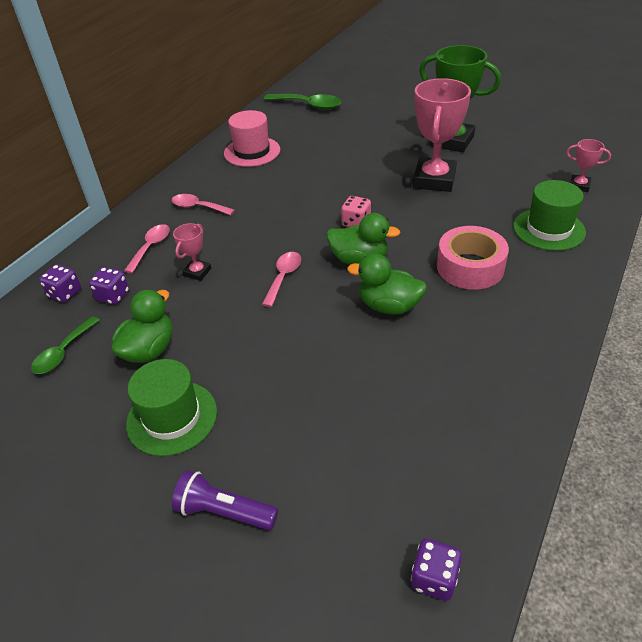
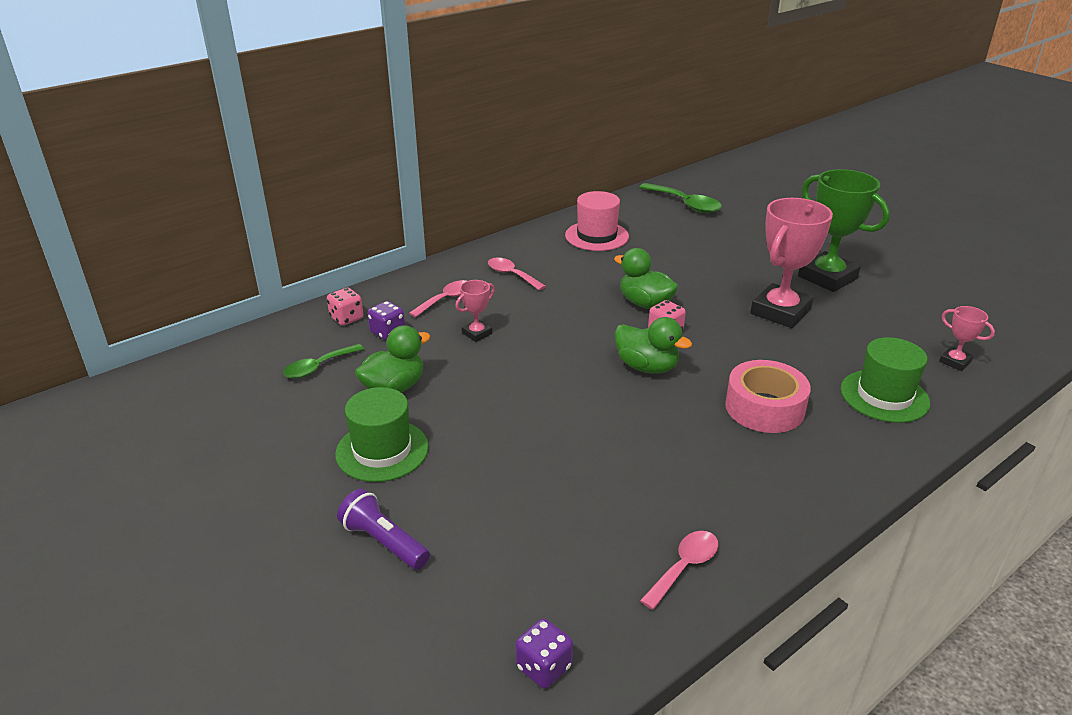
camera: 20 degrees right, 10 degrees down
purple dice [39,264,81,303] -> pink dice [327,288,363,325]
pink spoon [262,252,301,307] -> pink spoon moved to [640,531,719,610]
green duck [347,254,427,315] -> green duck moved to [614,248,678,309]

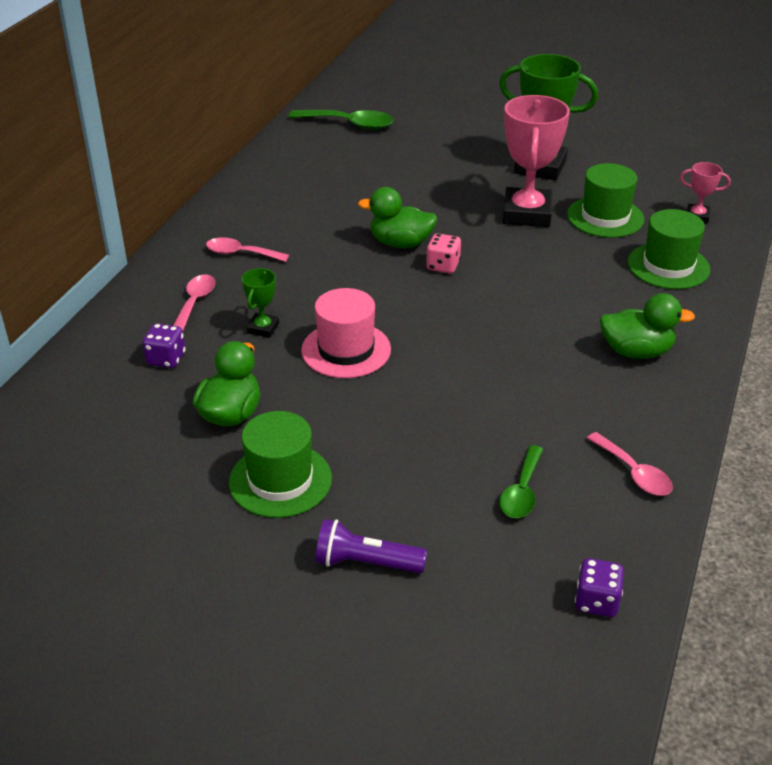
camera: 30 degrees left, 5 degrees up
green spoon [283,344,364,379] -> green spoon moved to [499,445,544,518]
pink dice [327,288,363,325] -> none
pink trophy [455,280,495,342] -> green trophy [242,268,279,338]
pink hat [565,191,629,251] -> pink hat moved to [301,288,391,378]
green duck [615,317,692,373] -> green duck moved to [600,293,695,359]
pink spoon [640,531,719,610] -> pink spoon turned 135 degrees clockwise [587,432,673,496]
pink tape [725,360,811,433] -> none
none -> green hat [567,163,644,238]

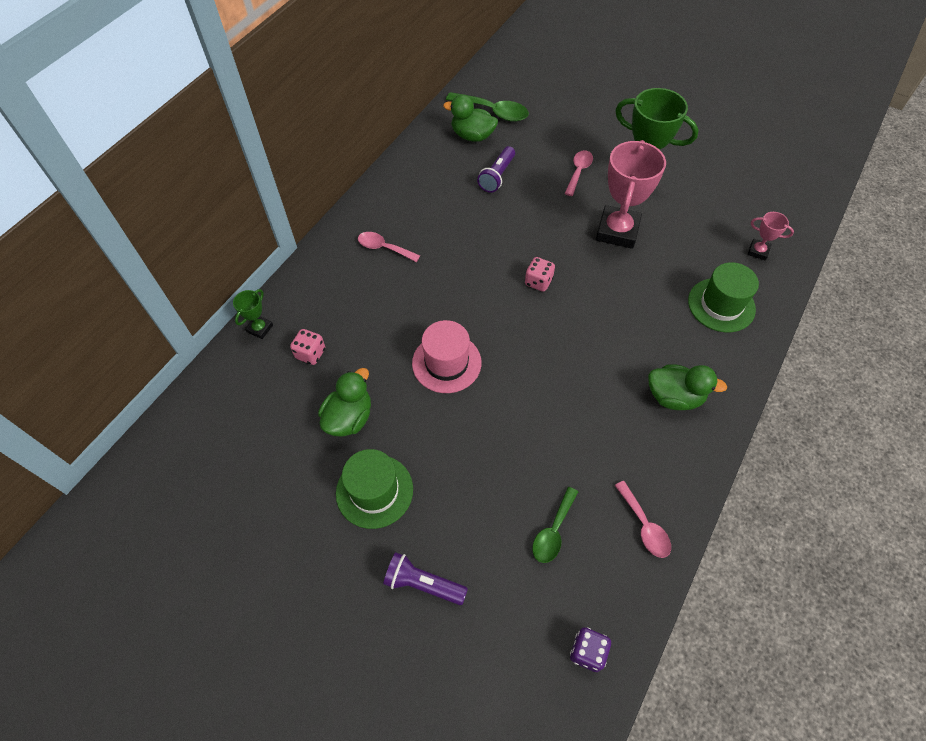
camera: 10 degrees right, 20 degrees up
purple dice [142,323,186,368] -> pink dice [290,329,325,365]
pink spoon [173,275,215,331] -> pink spoon moved to [564,150,593,196]
green trophy [242,268,279,338] -> green trophy moved to [233,289,273,339]
green duck [358,187,437,248] -> green duck moved to [443,95,498,142]
green hat [567,163,644,238] -> none
none -> purple flashlight [477,146,515,193]

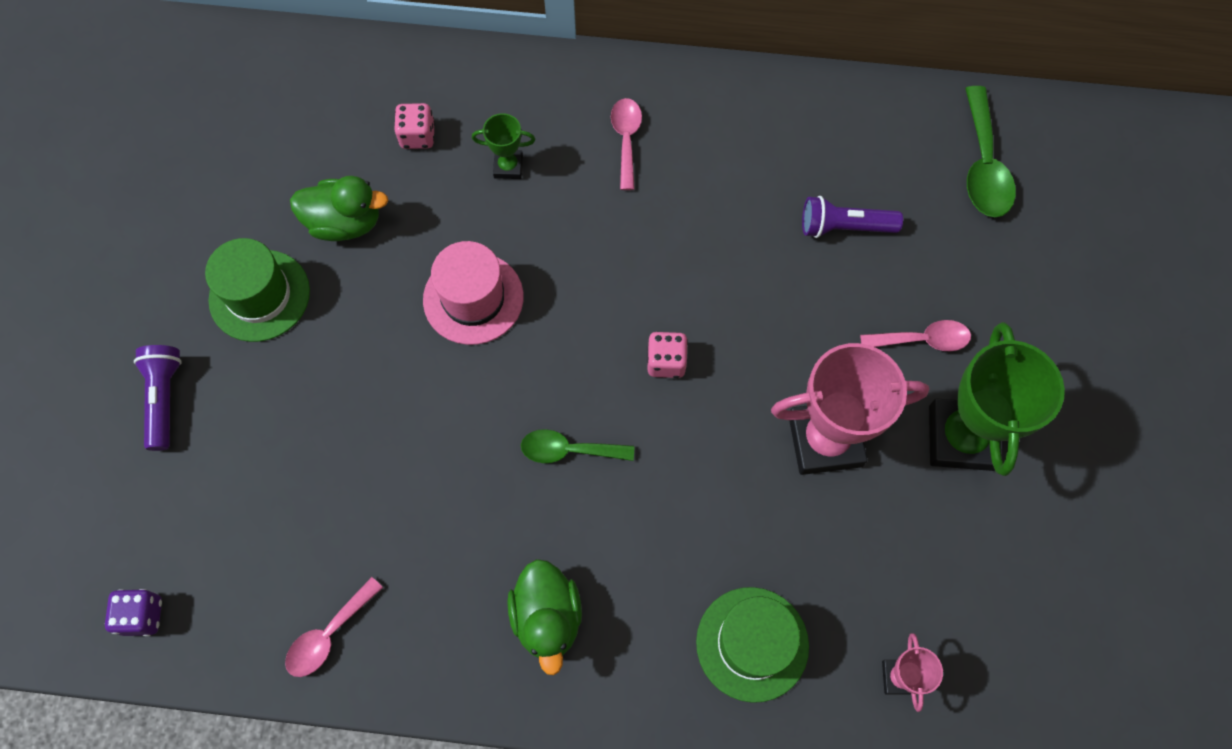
camera: 65 degrees right, 10 degrees up
green trophy [233,289,273,339] -> green trophy moved to [472,113,535,179]
green duck [443,95,498,142] -> none
green spoon [532,487,578,563] -> green spoon moved to [521,429,634,463]

